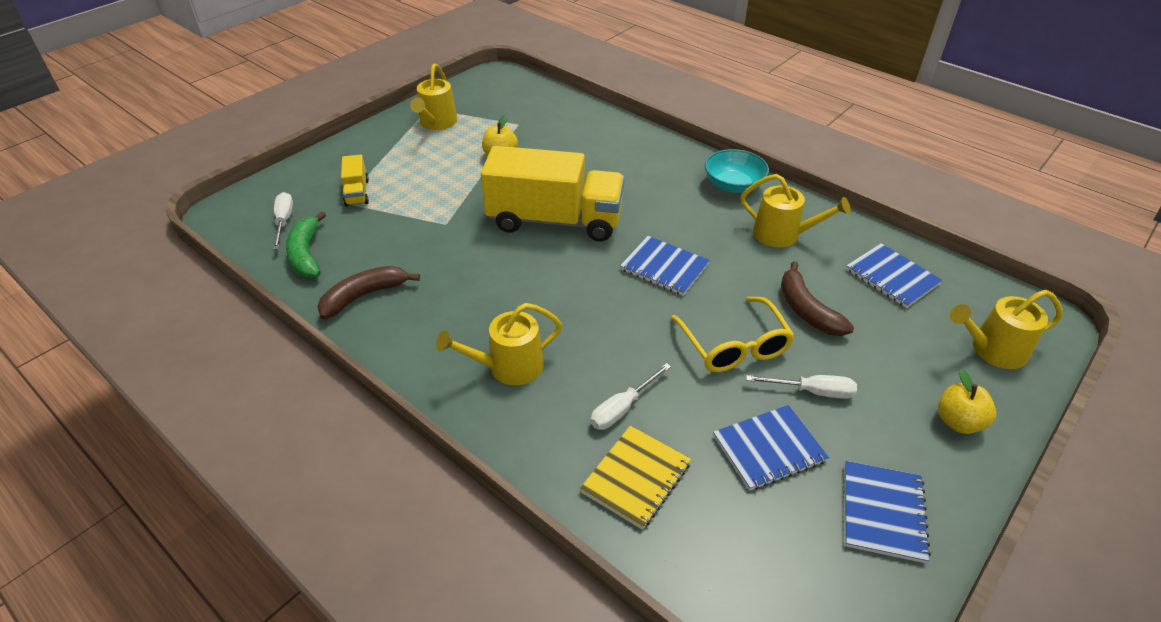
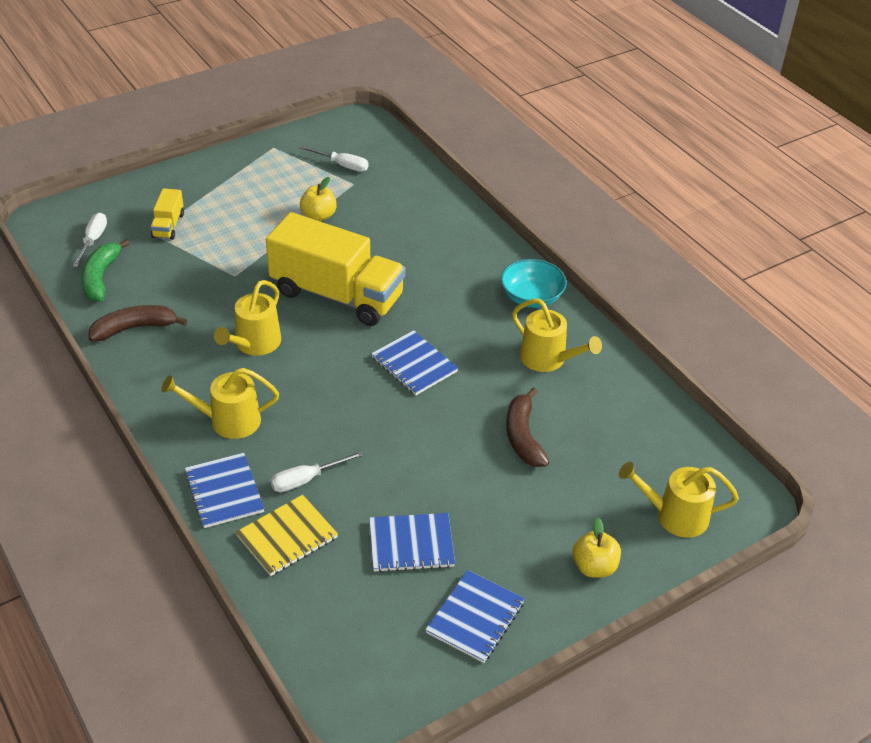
camera: 15 degrees right, 0 degrees up
yellow watering can [410,63,457,130] -> yellow watering can moved to [214,280,281,356]
yellow glasses [671,297,795,372] -> none
white screwdriver [746,375,857,399] -> white screwdriver moved to [300,146,368,172]
blue notebook [846,243,942,308] -> blue notebook moved to [184,453,264,528]

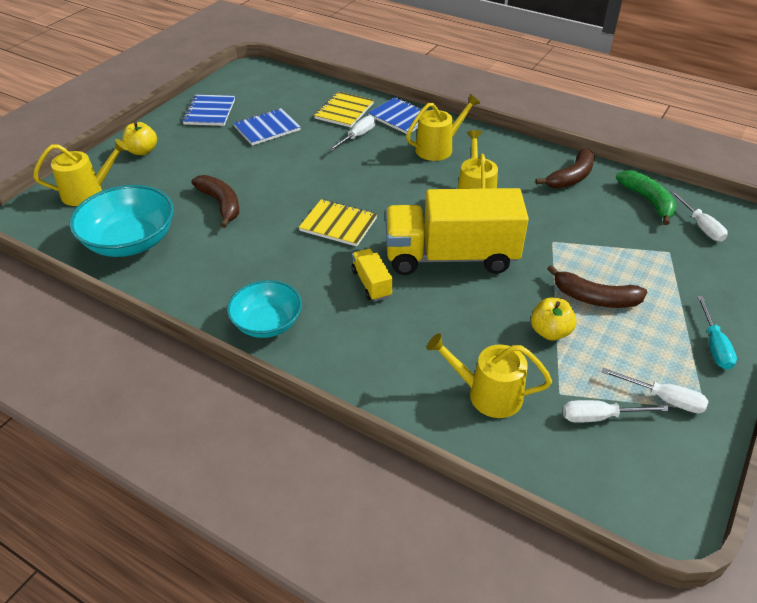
camera: 155 degrees right, 0 degrees up
yellow truck [150,188,184,240] -> yellow truck moved to [352,249,392,301]
blue notebook [371,330,458,395] -> yellow notebook [299,199,377,247]
yellow watering can [512,299,602,372] -> yellow watering can moved to [427,333,552,418]
none -> turquoise bowl [69,185,174,257]
none -> brown banana [547,265,647,308]
none -> white screwdriver [602,368,708,413]
none -> turquoise screwdriver [697,296,737,370]

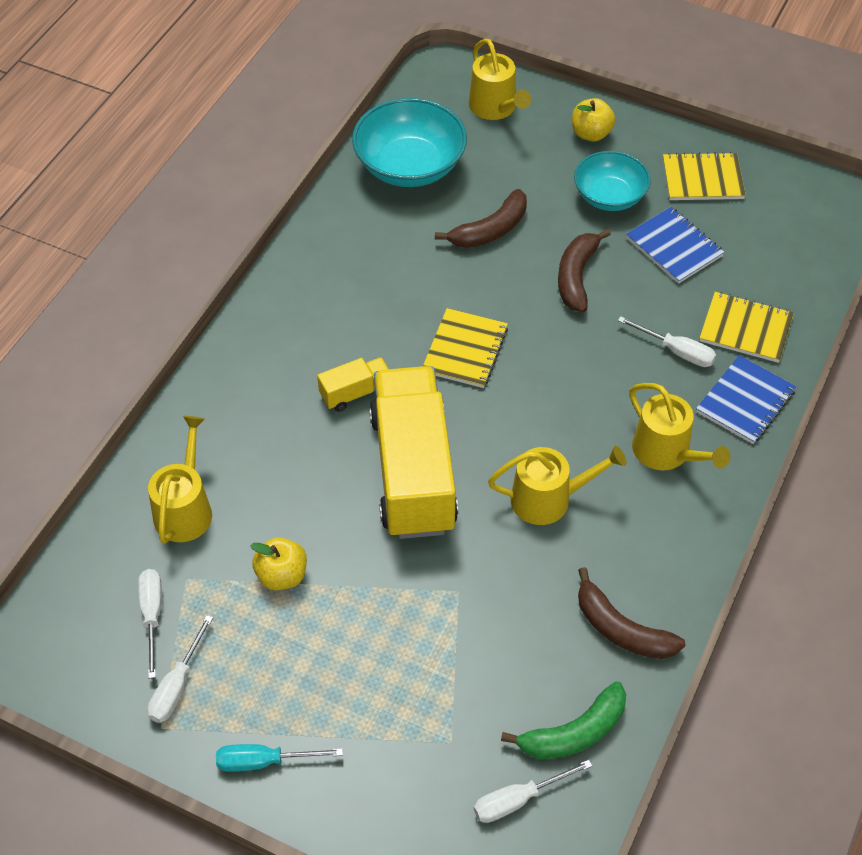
camera: 85 degrees right, 10 degrees up
blue notebook [182,95,235,126] -> yellow notebook [663,152,746,200]
turquoise bowl [227,280,302,338] -> turquoise bowl moved to [574,151,651,211]
brown banana [547,265,647,308] -> brown banana moved to [558,229,611,312]

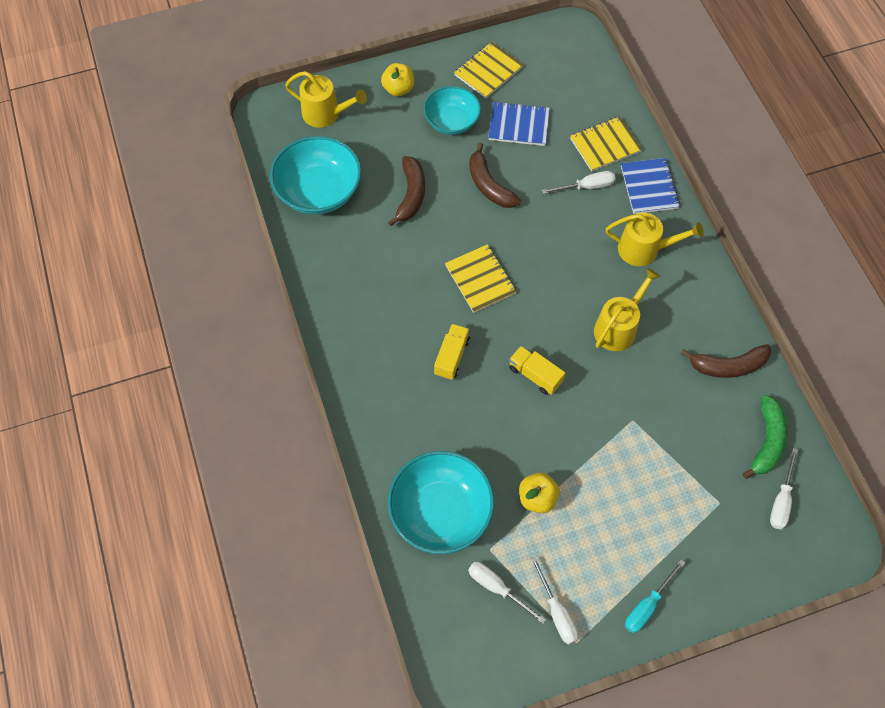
camera: 45 degrees left, 10 degrees up
yellow watering can [148,416,212,544] -> turquoise bowl [388,451,494,554]
yellow truck [369,366,458,539] -> yellow truck [509,346,565,395], size x0.43

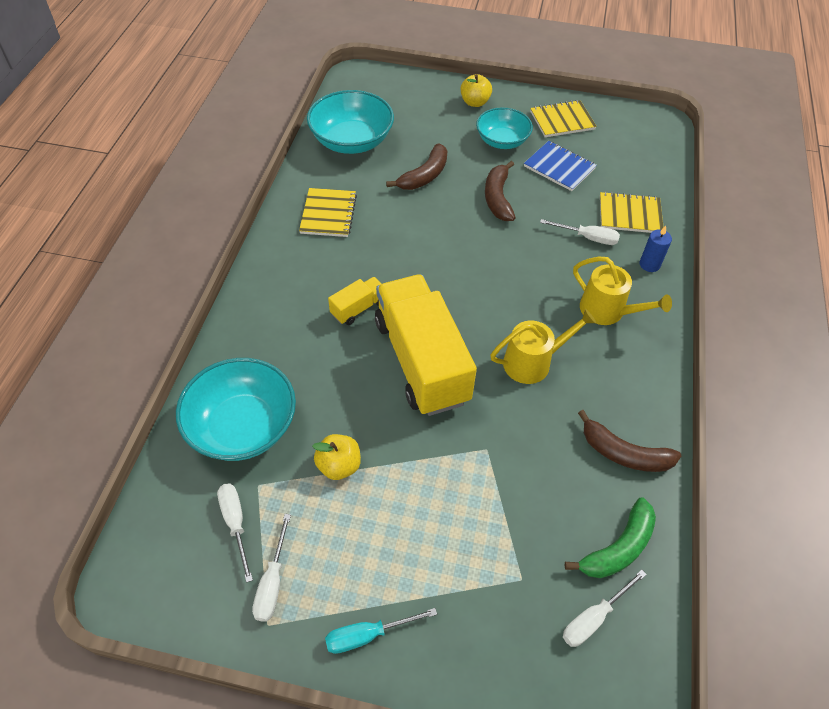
camera: 30 degrees right, 10 degrees down
yellow watering can [285,71,367,128] -> none
yellow notebook [445,244,517,313] -> yellow notebook moved to [299,188,357,237]
yellow truck [509,346,565,395] -> yellow truck [375,274,477,416], size x2.34
blue notebook [621,158,680,214] -> blue candle [640,226,672,272]

